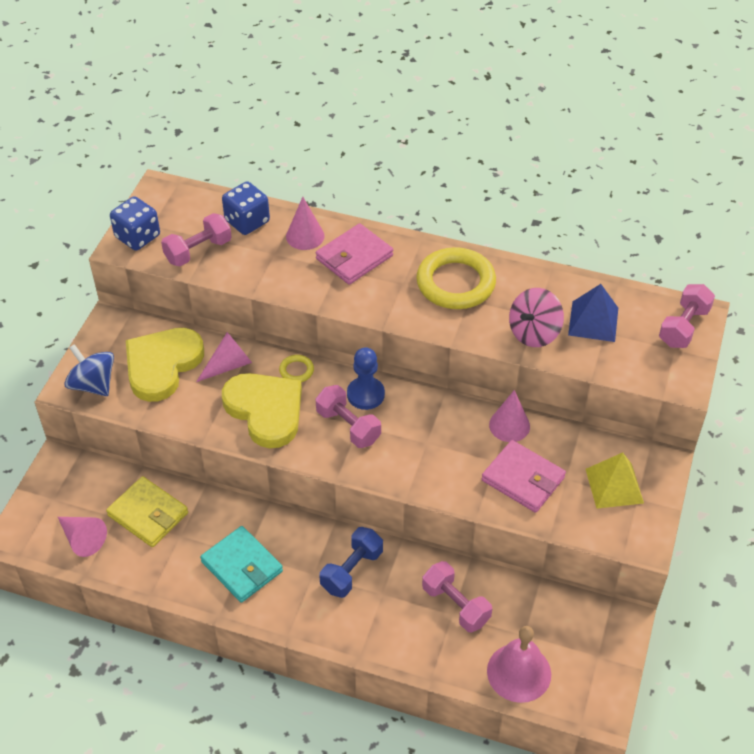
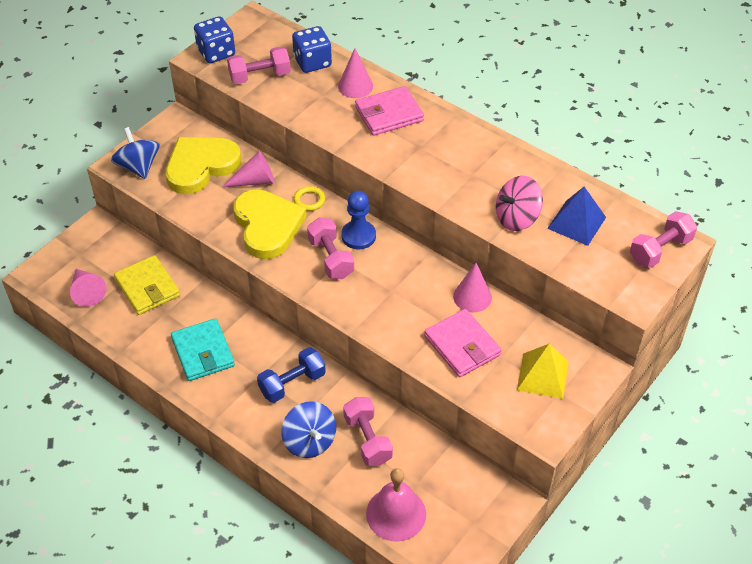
camera: 20 degrees right, 0 degrees up
yellow ring [416,247,496,309] -> none
none -> blue spinning top [281,401,336,458]

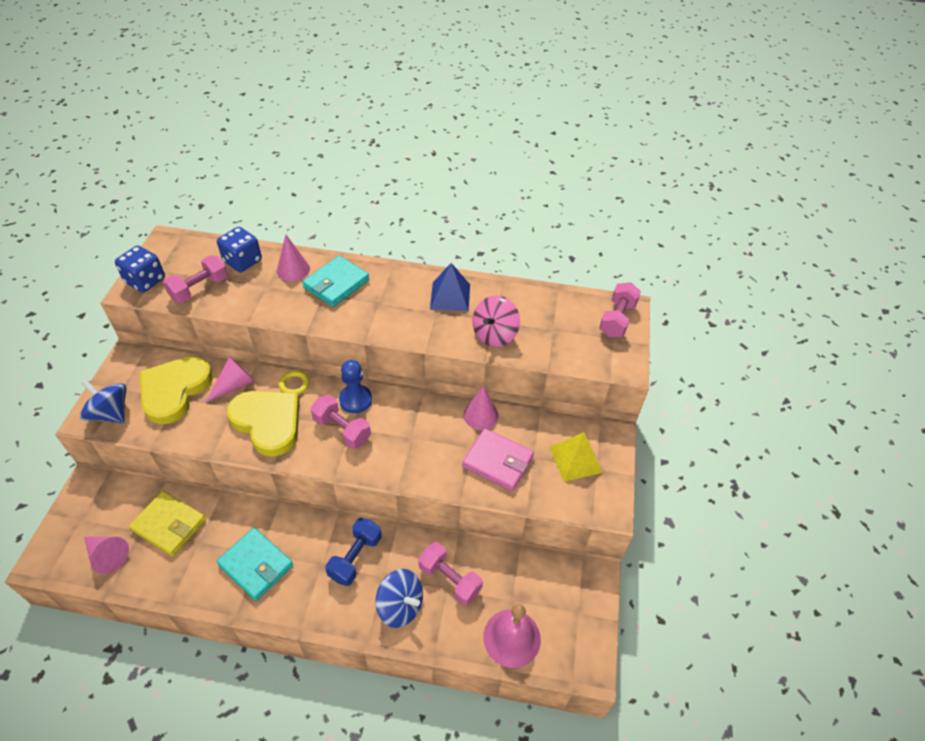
camera: 30 degrees left, 0 degrees up
pink wallet [355,86,424,136] -> turquoise wallet [302,256,369,307]
blue pyramid [547,187,606,246] -> blue pyramid moved to [430,263,470,311]

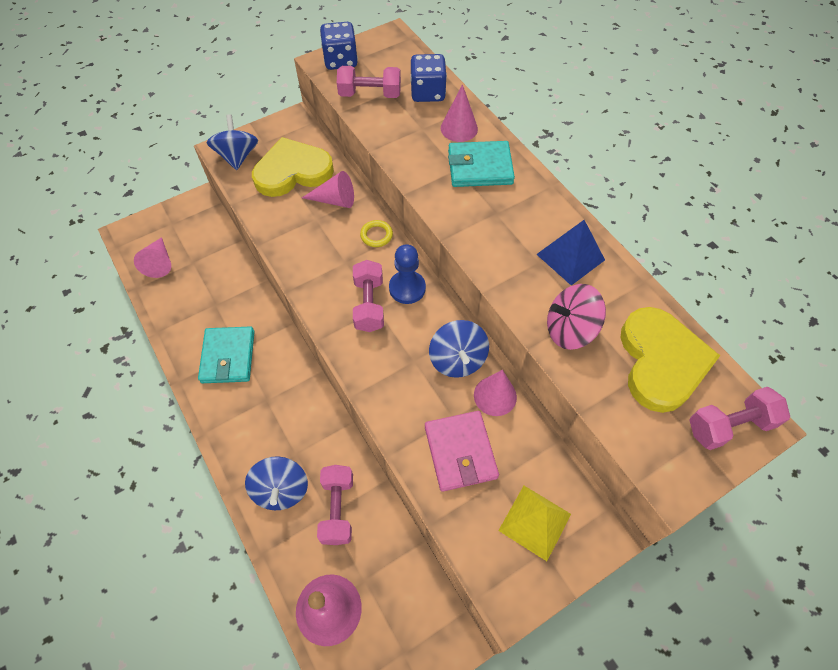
camera: 50 degrees right, 10 degrees up
yellow wallet [129,491,206,556] -> none
yellow heart [227,391,300,457] -> yellow heart moved to [620,307,720,413]
blue dumbbell [325,518,382,586] -> none
none -> blue spinning top [429,320,489,378]

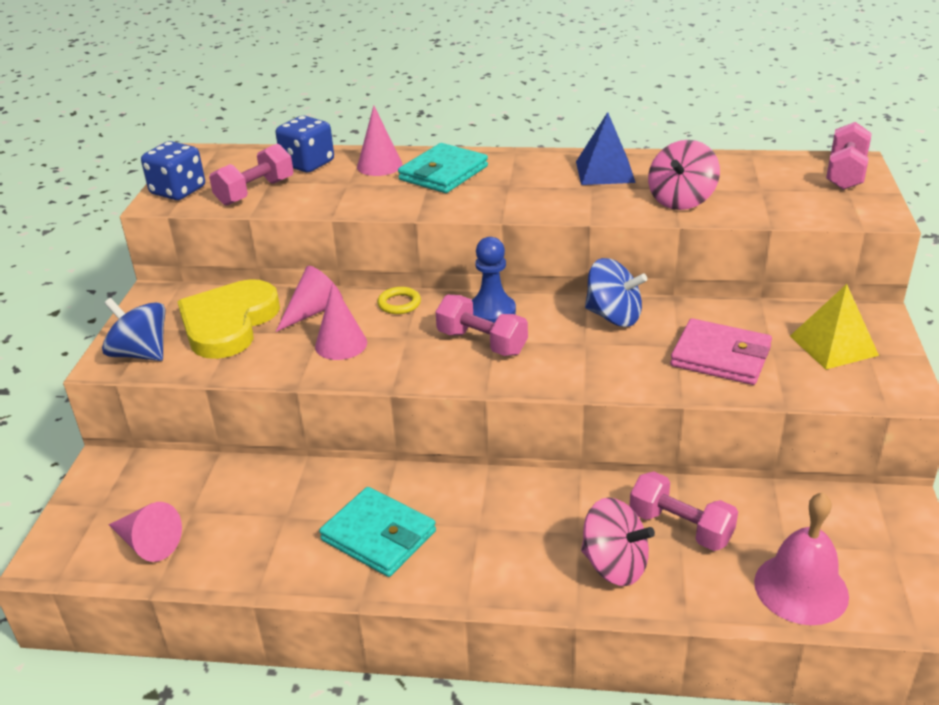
camera: 50 degrees left, 25 degrees down
blue spinning top [245,456,308,510] -> pink spinning top [581,497,655,586]
pink cone [474,370,517,416] -> pink cone moved to [315,283,367,360]
yellow heart [620,307,720,413] -> none

